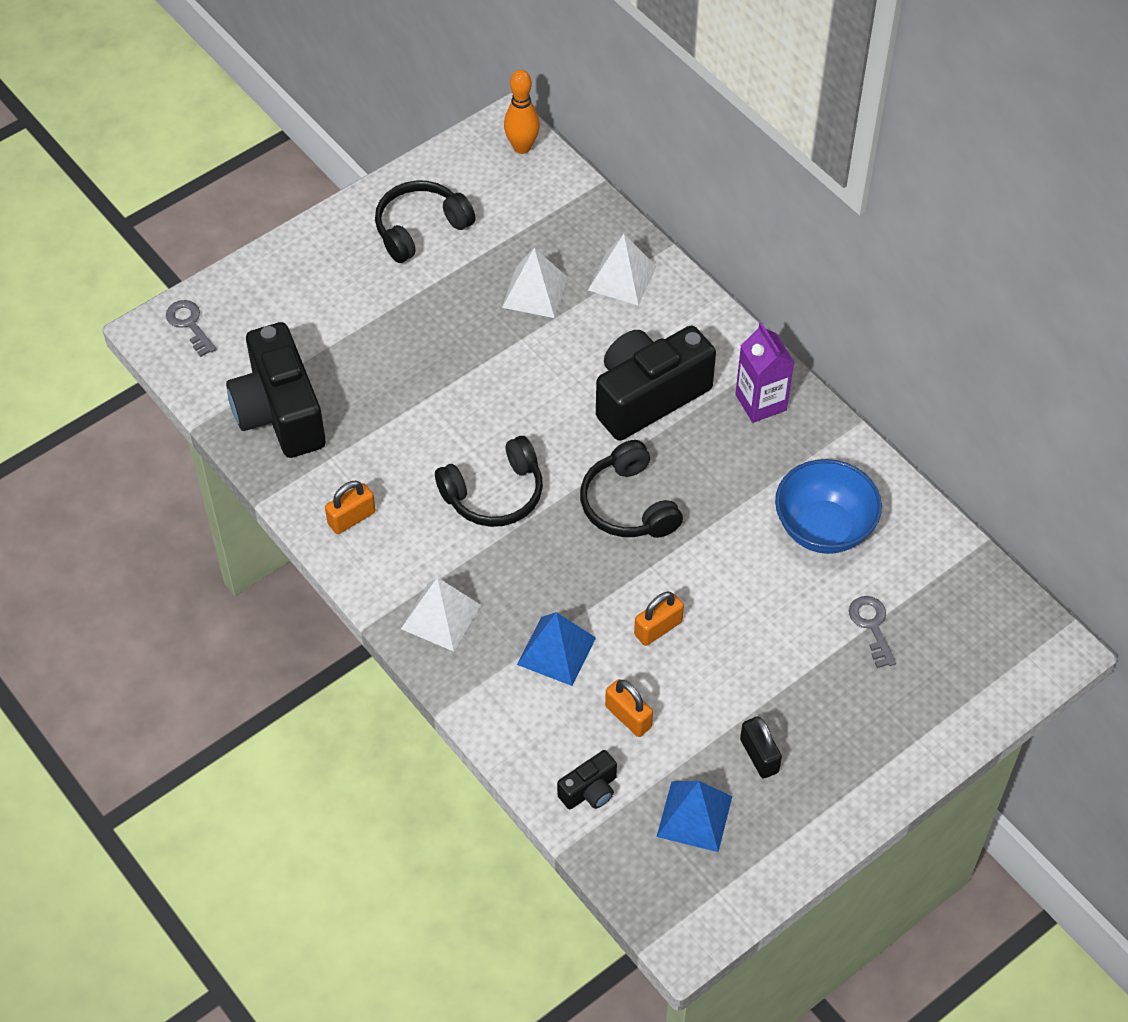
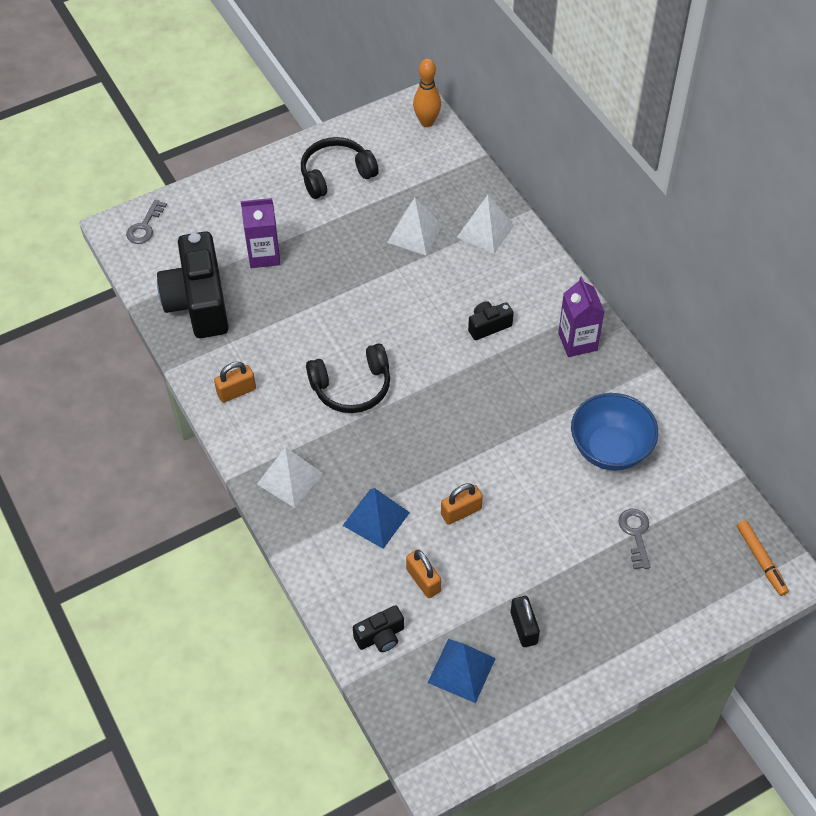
camera: 10 degrees right, 0 degrees up
grey key [166,300,216,357] -> grey key turned 135 degrees counterclockwise [126,200,167,244]
black headphones [580,440,683,538] -> none
black camera [596,326,716,441] -> black camera [468,301,514,340], size x0.45
none -> purple carton [241,198,280,268]
none -> orange marker [737,520,789,596]

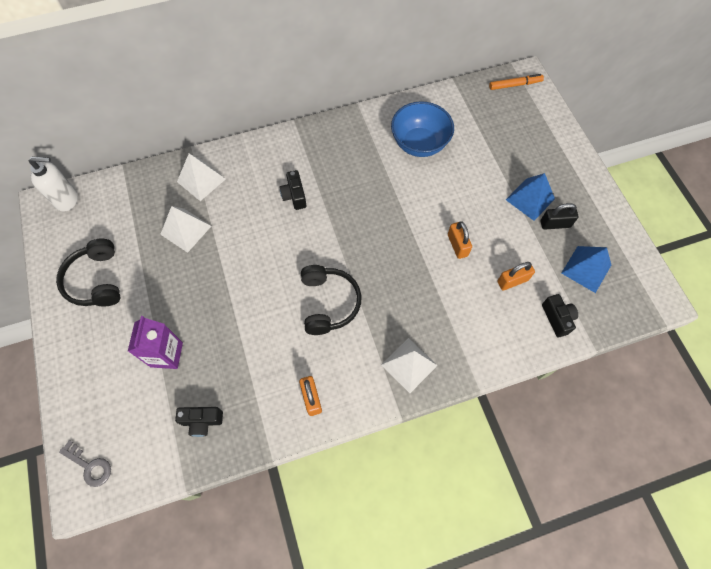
camera: 80 degrees left, 10 degrees up
black camera [157,231,229,338] -> black camera [175,407,223,437], size x0.45
blue pyramid [342,488,410,549] -> blue pyramid moved to [506,173,555,221]
orange bowling pin [413,59,441,127] -> white soap dispenser [29,156,78,212]
purple carton [558,276,605,357] -> none
grey key [618,509,650,569] -> none

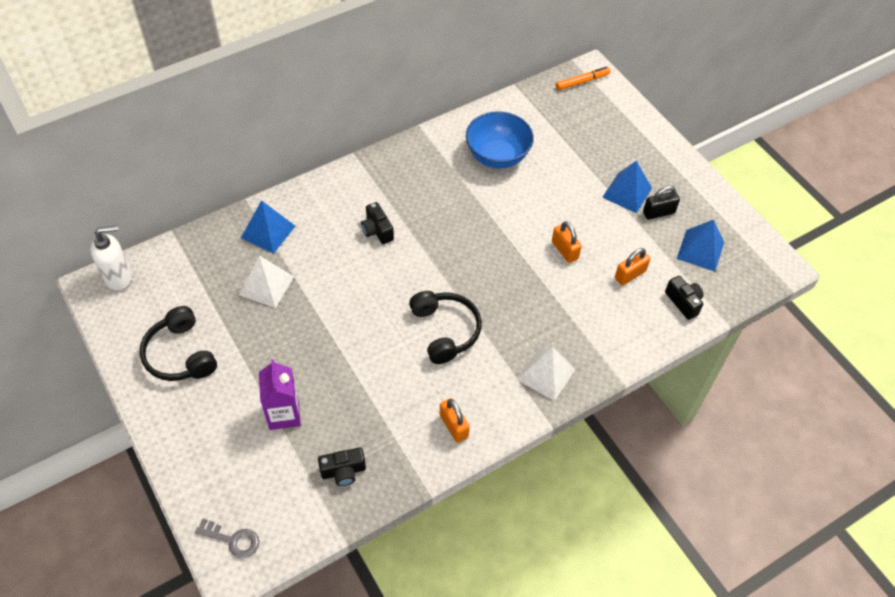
camera: 15 degrees left, 10 degrees down
white pyramid [177,153,226,201] -> blue pyramid [241,200,295,254]

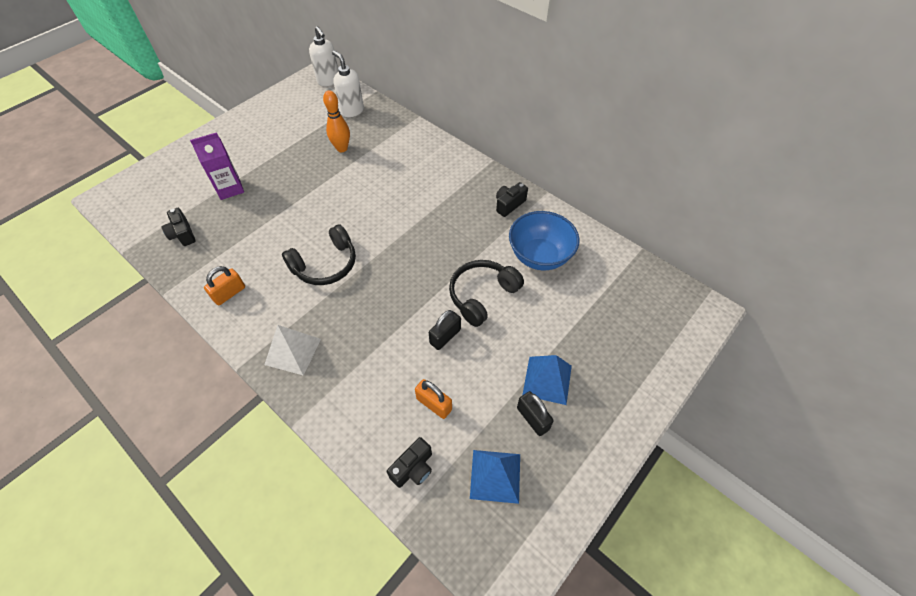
camera: 75 degrees right, 0 degrees up
black headphones [140,306,217,381] -> black headphones moved to [449,260,524,327]
grey key [195,518,259,558] -> none
white pyramid [239,255,294,308] -> orange bowling pin [323,90,350,152]
blue pyramid [241,200,295,254] -> none
black camera [361,202,394,244] -> black camera moved to [496,182,528,217]
orange padlock [552,221,582,263] -> black padlock [429,310,461,350]
orange marker [555,67,611,90] -> none
none -> white soap dispenser [332,51,364,117]

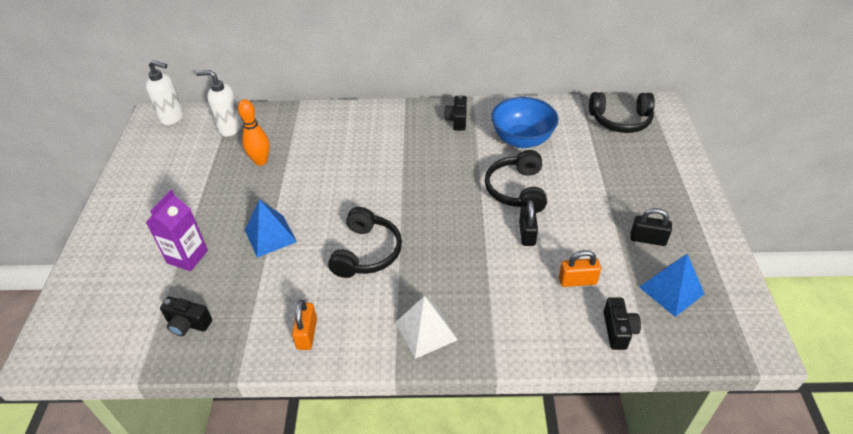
camera: 40 degrees left, 10 degrees down
blue pyramid [522,355,572,405] -> blue pyramid moved to [245,199,297,258]
none -> black headphones [589,92,655,133]

